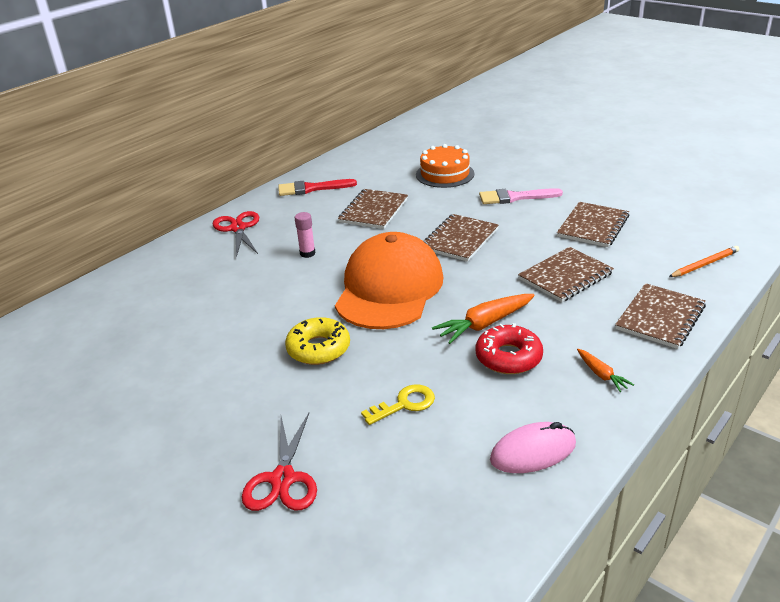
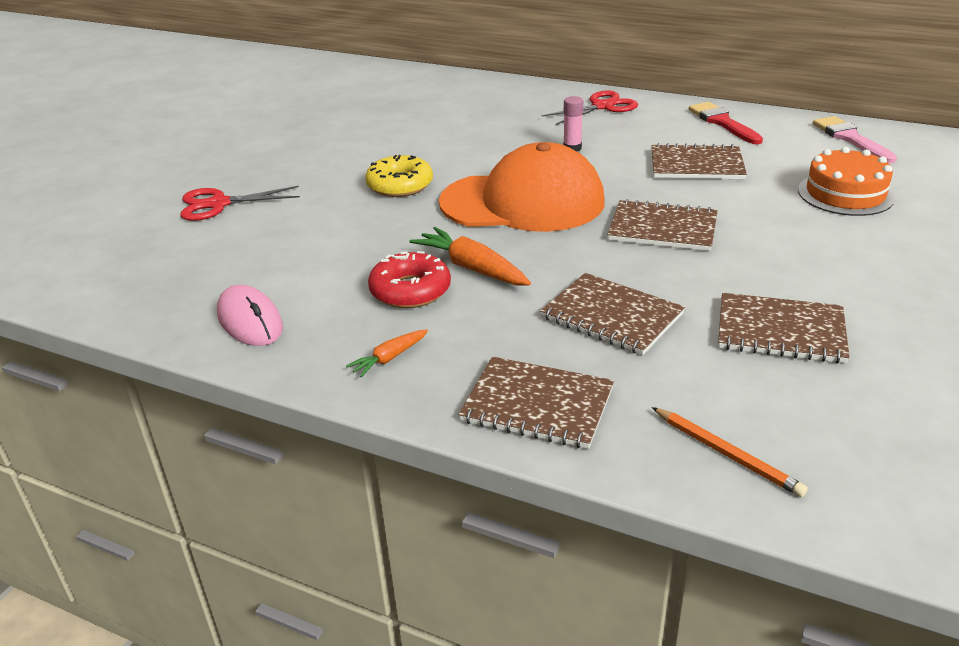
camera: 75 degrees right, 0 degrees up
yellow key [361,384,435,425] -> none
pink brush [479,188,563,204] -> pink brush moved to [813,116,897,163]

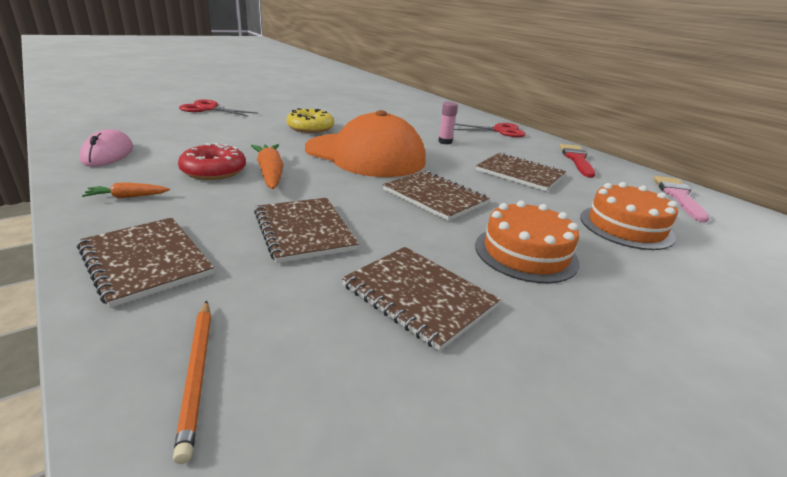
camera: 25 degrees right, 5 degrees down
none -> orange cake [475,201,579,283]

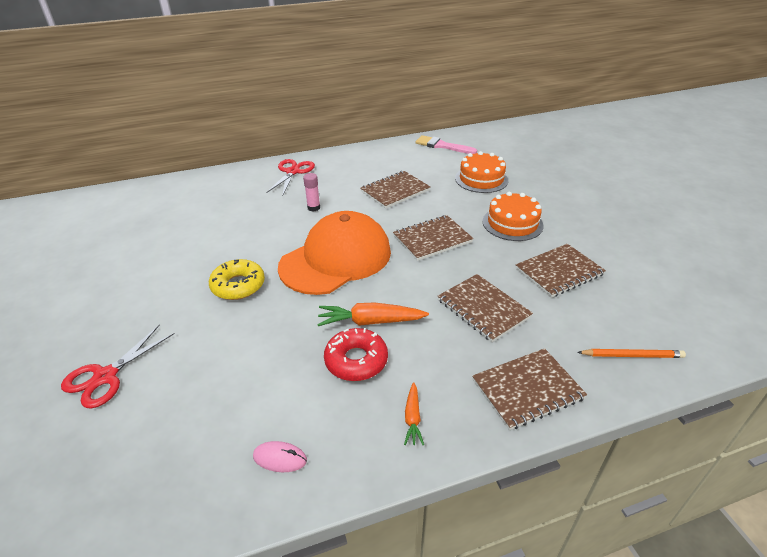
camera: 70 degrees left, 10 degrees up
pink mouse [80,129,133,167] -> pink mouse [253,441,307,472], size x0.62
brown notebook [254,198,359,263] -> brown notebook turned 60 degrees clockwise [438,274,533,342]
red brush [560,144,595,178] -> none

